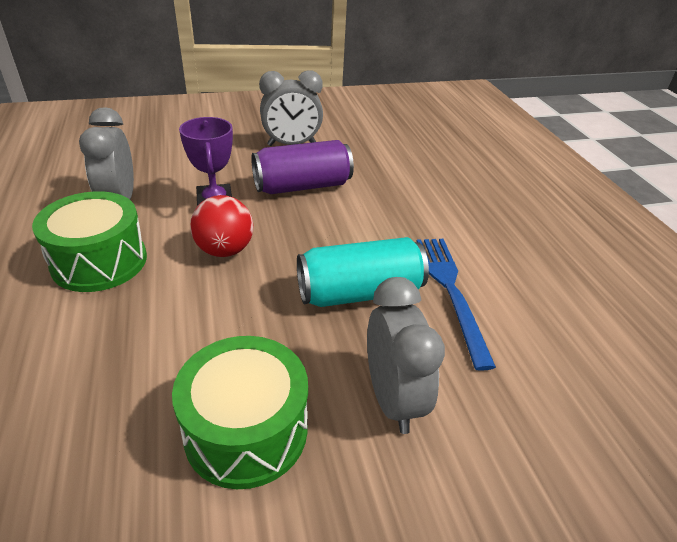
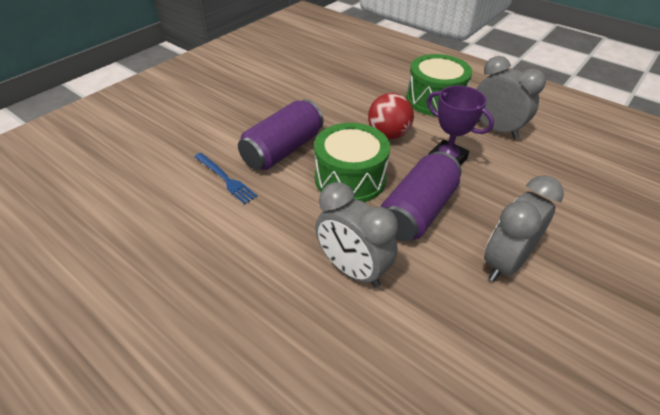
camera: 145 degrees right, 5 degrees up
green drum [172,336,308,489] -> green drum moved to [314,123,390,202]
turquoise can [297,237,429,307] -> purple can [238,99,323,170]
grey clock [367,277,445,434] -> grey clock moved to [315,182,398,288]
blue fork [416,239,496,371] -> blue fork [194,153,258,204], size x0.64

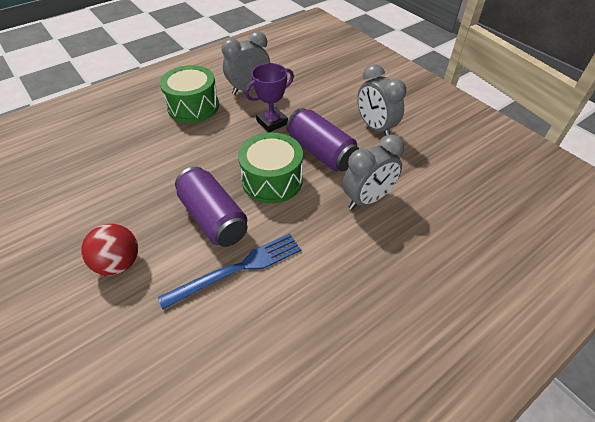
camera: 75 degrees left, 5 degrees up
blue fork [194,153,258,204] -> blue fork [158,233,301,310], size x1.56
red ball [368,93,414,139] -> red ball moved to [81,224,138,275]

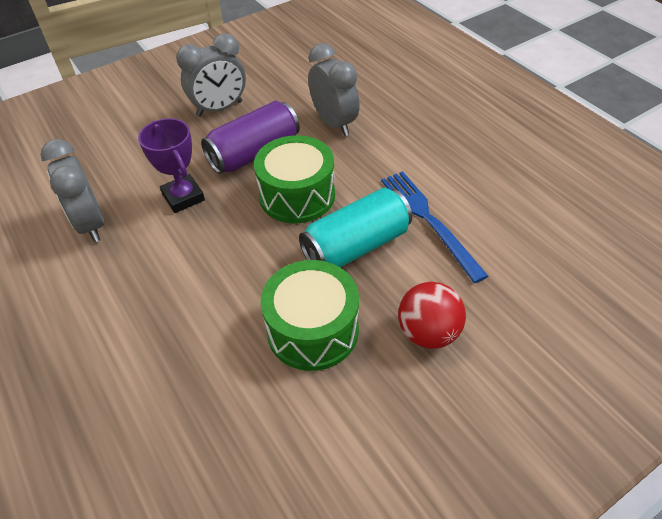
camera: 85 degrees left, 0 degrees up
green drum [160,65,219,123] -> green drum moved to [261,260,359,371]
purple can [175,167,248,247] -> turquoise can [299,188,412,267]

